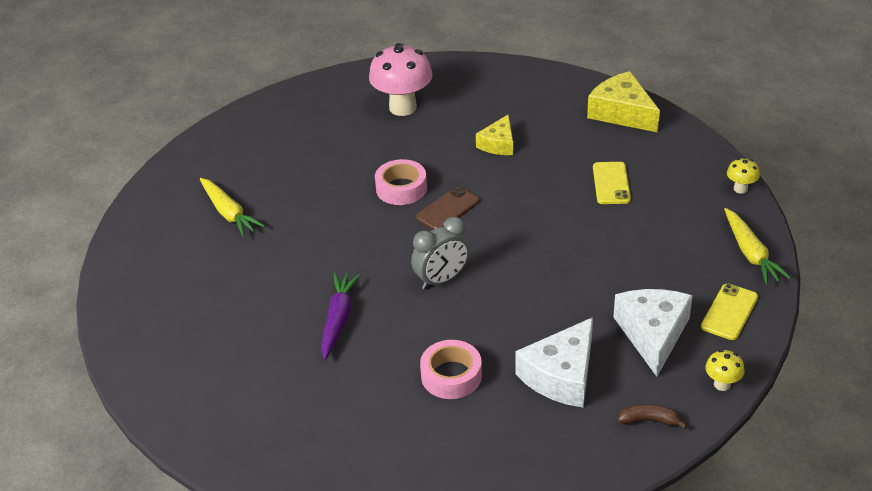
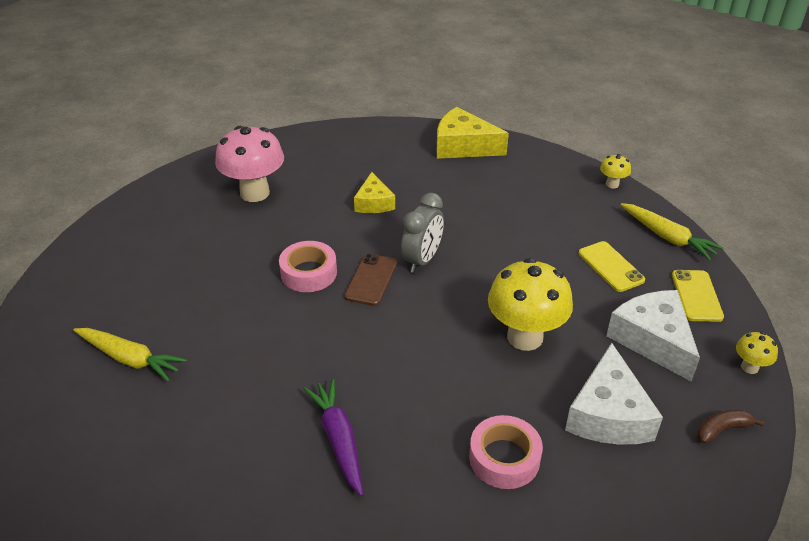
camera: 30 degrees left, 0 degrees up
grey clock [411,217,470,290] -> grey clock moved to [401,193,444,273]
yellow phone [593,162,631,204] -> yellow phone moved to [579,241,645,292]
none -> yellow mushroom [488,258,573,351]

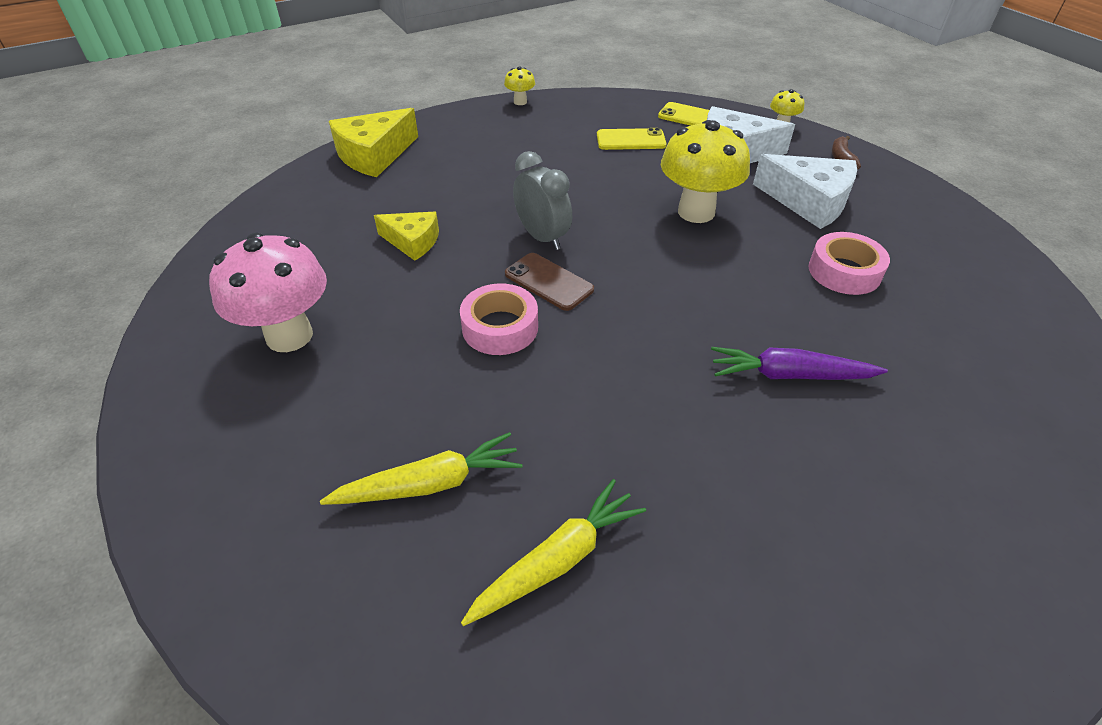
camera: 65 degrees left, 5 degrees up
yellow carrot [620,203,724,261] -> yellow carrot moved to [320,432,523,505]

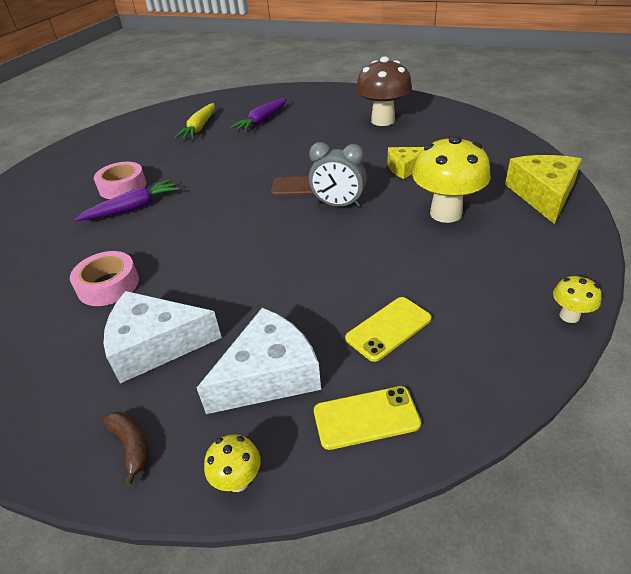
camera: 145 degrees right, 5 degrees down
pink mushroom [209,232,327,352] -> brown mushroom [356,56,412,126]
yellow carrot [320,432,523,505] -> purple carrot [230,98,287,132]
pink tape [460,283,538,355] -> pink tape moved to [94,162,146,199]
yellow mushroom [661,120,750,223] -> yellow mushroom moved to [412,135,491,223]

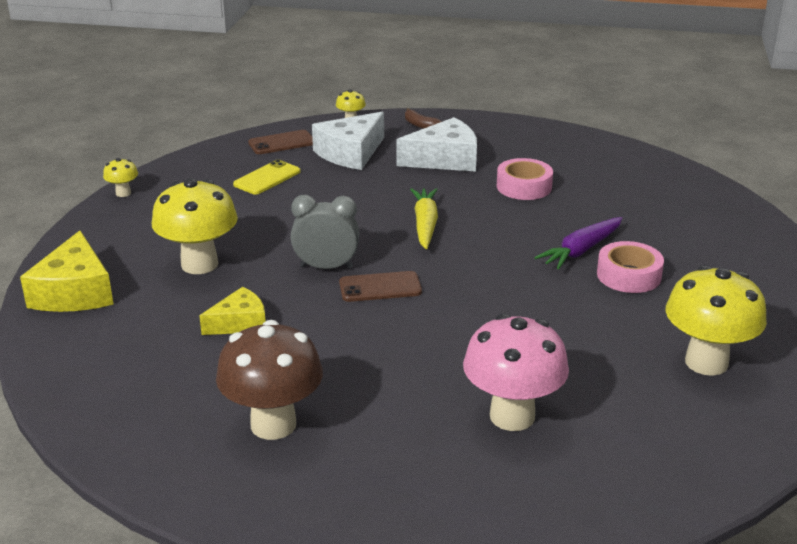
camera: 165 degrees right, 10 degrees down
yellow carrot [175,103,215,139] -> yellow carrot moved to [410,188,438,249]
purple carrot [230,98,287,132] -> pink mushroom [463,314,569,431]
yellow phone [314,386,421,450] -> brown phone [248,130,313,154]
none -> yellow mushroom [666,265,767,376]

